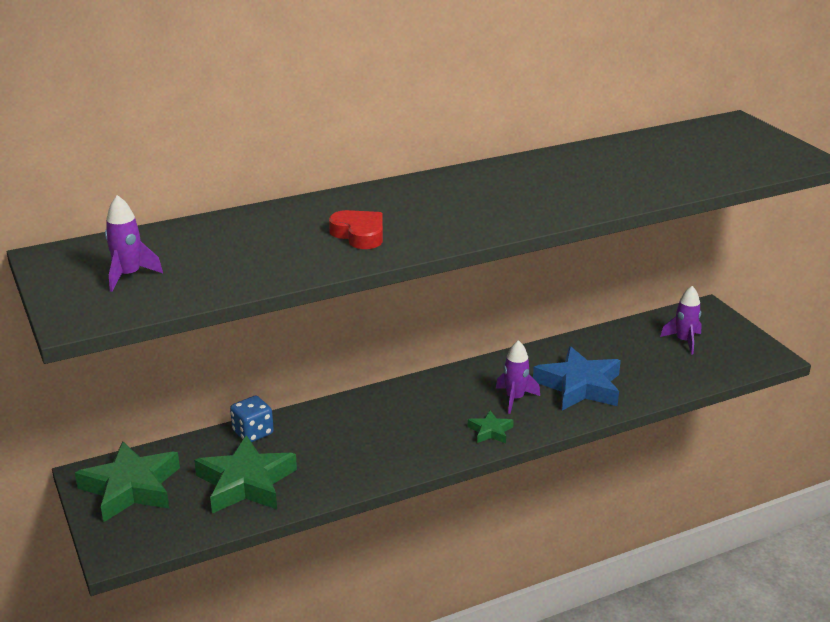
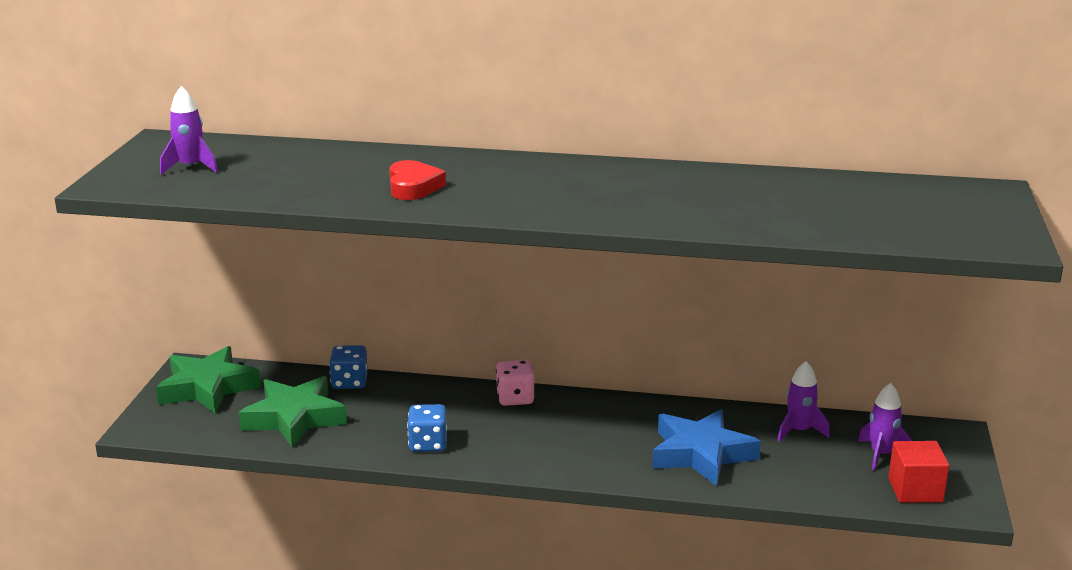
camera: 35 degrees right, 5 degrees down
green star [468,410,514,443] -> none
purple rocket [496,340,540,414] -> purple rocket moved to [777,361,830,442]
none -> blue dice [407,404,447,452]
none -> pink dice [496,360,535,406]
none -> red cube [888,441,949,503]

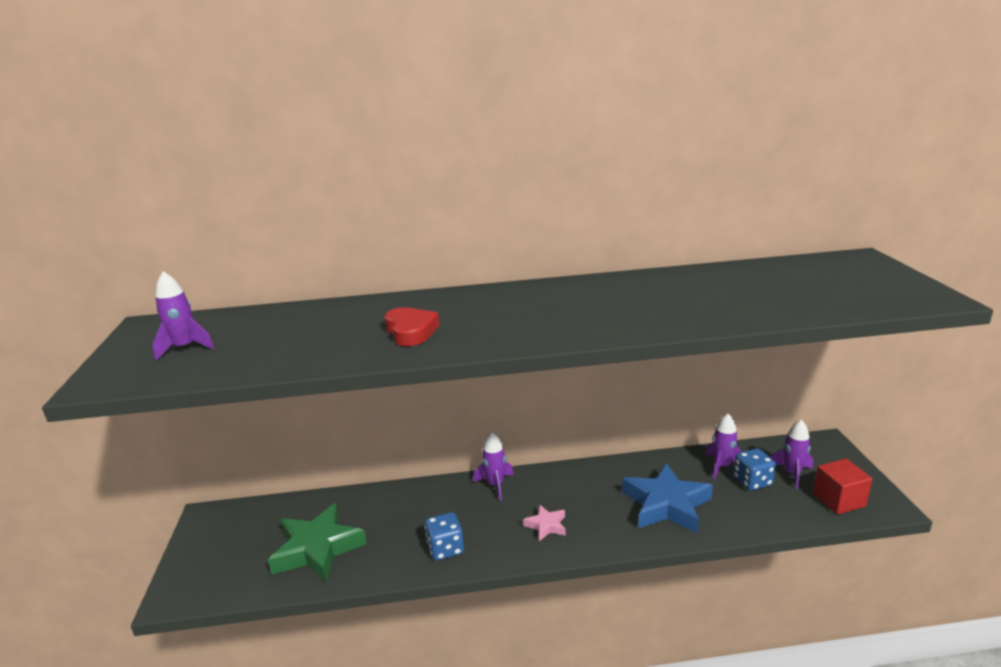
camera: 15 degrees left, 0 degrees up
green star [156,346,261,414] -> none
blue dice [329,345,368,389] -> blue dice moved to [733,448,776,491]
pink dice [496,360,535,406] -> purple rocket [473,432,514,500]
none -> pink star [523,505,566,541]

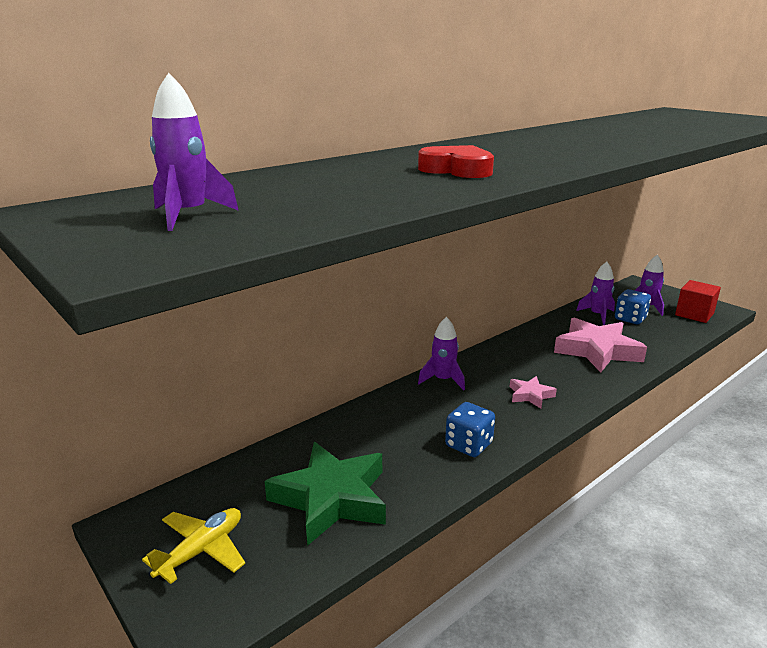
camera: 35 degrees left, 0 degrees up
blue star [622,463,713,533] -> pink star [554,318,647,373]
none -> yellow plane [142,508,245,584]

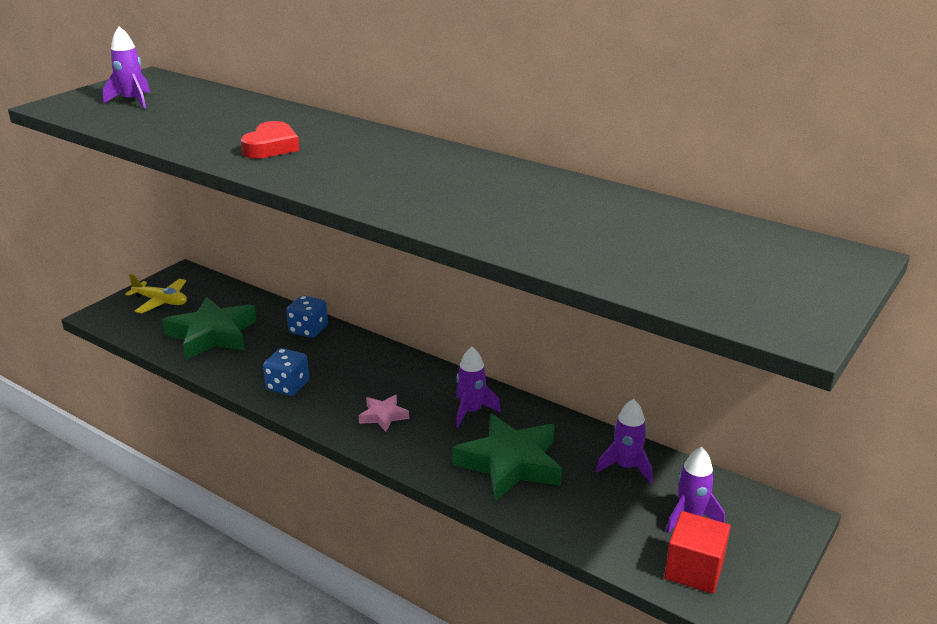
camera: 75 degrees right, 5 degrees up
purple rocket [418,317,465,390] -> purple rocket moved to [456,347,501,428]
pink star [554,318,647,373] -> green star [452,413,562,502]
blue dice [615,289,651,324] -> blue dice moved to [286,295,328,338]

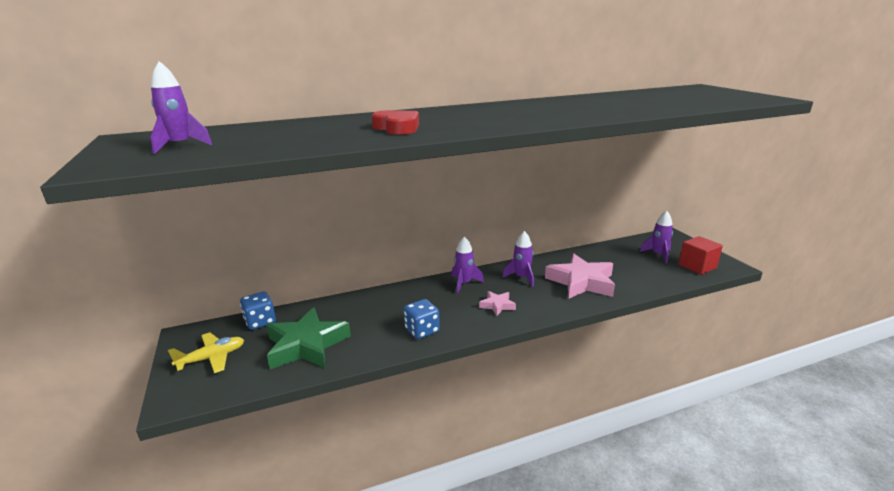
camera: 55 degrees left, 5 degrees down
blue dice [286,295,328,338] -> blue dice moved to [240,291,276,330]
green star [452,413,562,502] -> pink star [545,253,615,299]
purple rocket [596,399,652,483] -> purple rocket moved to [451,236,484,294]

